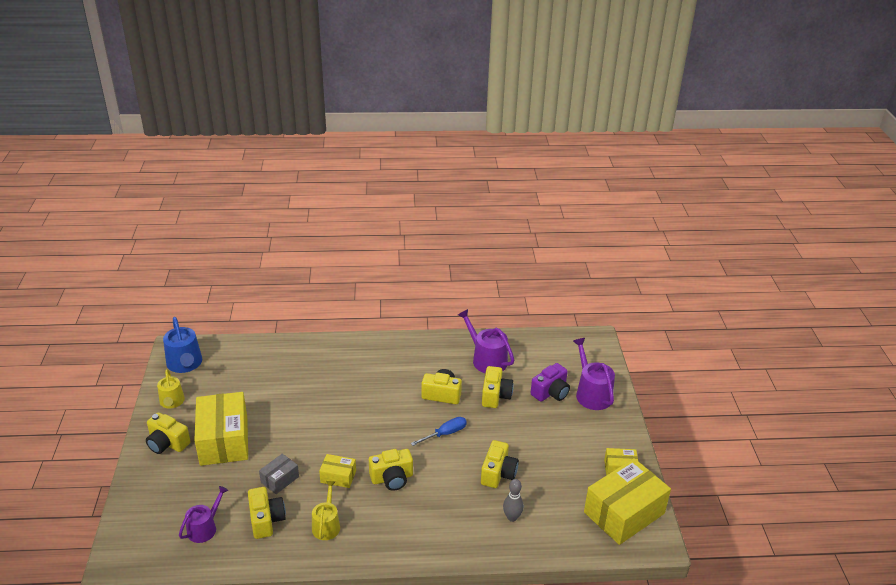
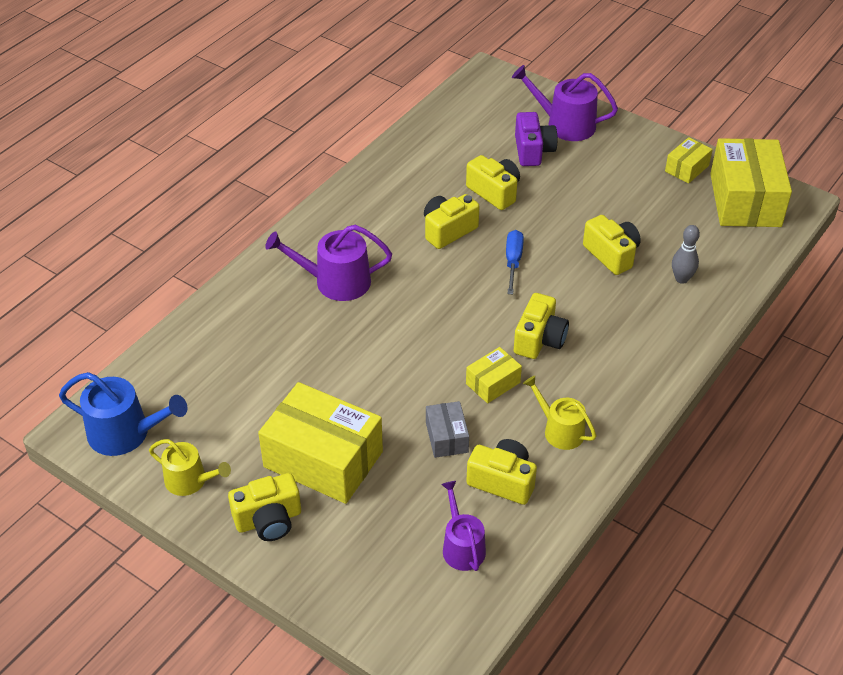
camera: 50 degrees left, 10 degrees up
purple watering can [458,309,514,373] -> purple watering can moved to [265,225,392,301]

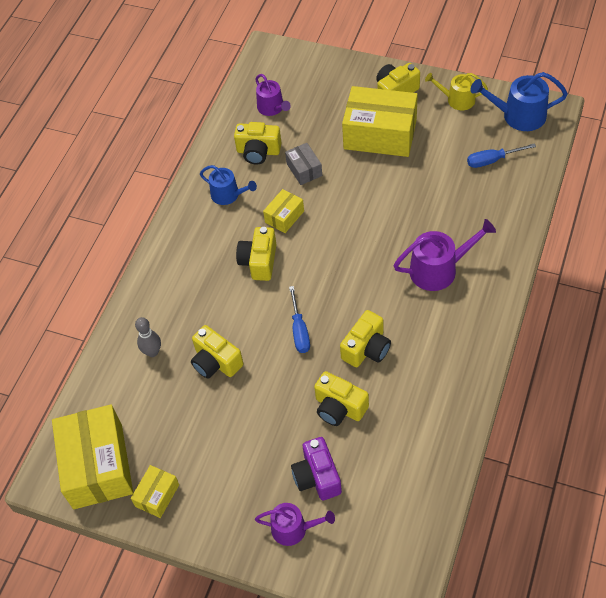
camera: 170 degrees right, 10 degrees up
purple watering can [512,65,618,141] -> purple watering can [255,503,335,546], size x0.66
yellow watering can [523,376,596,450] -> blue watering can [200,165,257,205]
none -> blue screwdriver [467,143,536,168]

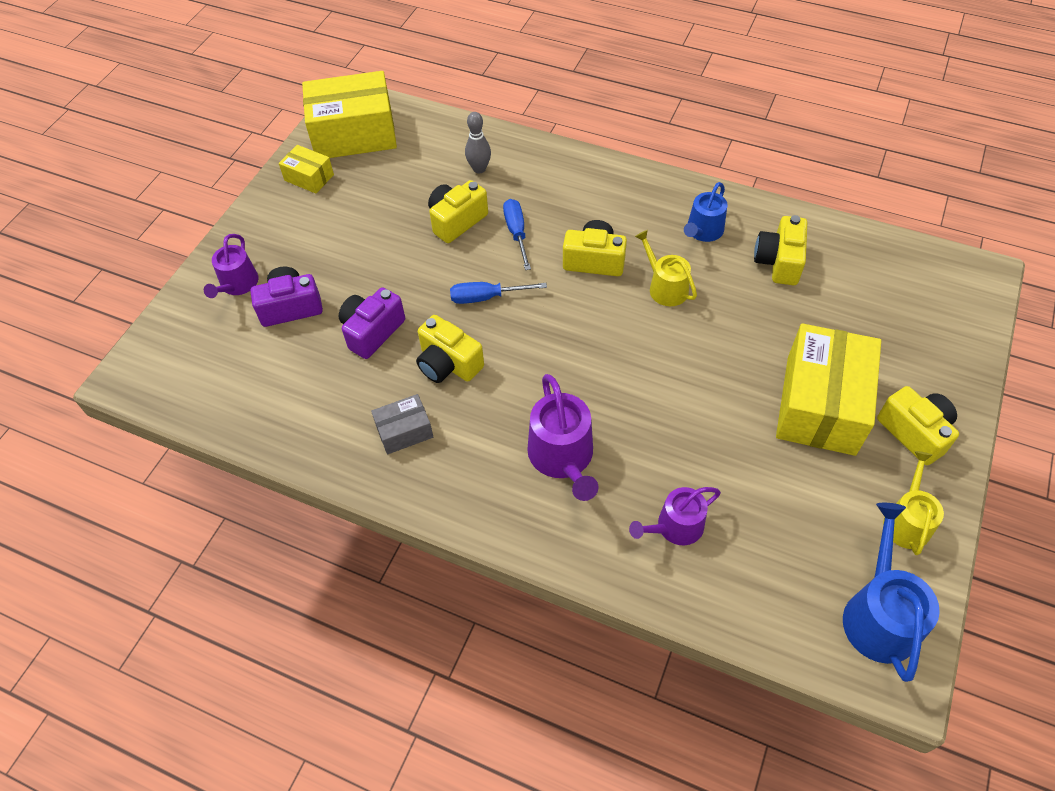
camera: 90 degrees right, 0 degrees up
purple watering can [255,74,291,116] -> purple watering can moved to [629,487,721,545]
yellow box [263,189,304,233] -> yellow watering can [635,230,697,306]
grey box [285,143,322,185] -> grey box moved to [371,394,433,454]
yellow camera [314,371,369,426] -> purple camera [339,287,405,359]
blue screwdriver [467,143,536,168] -> blue screwdriver moved to [503,199,531,270]

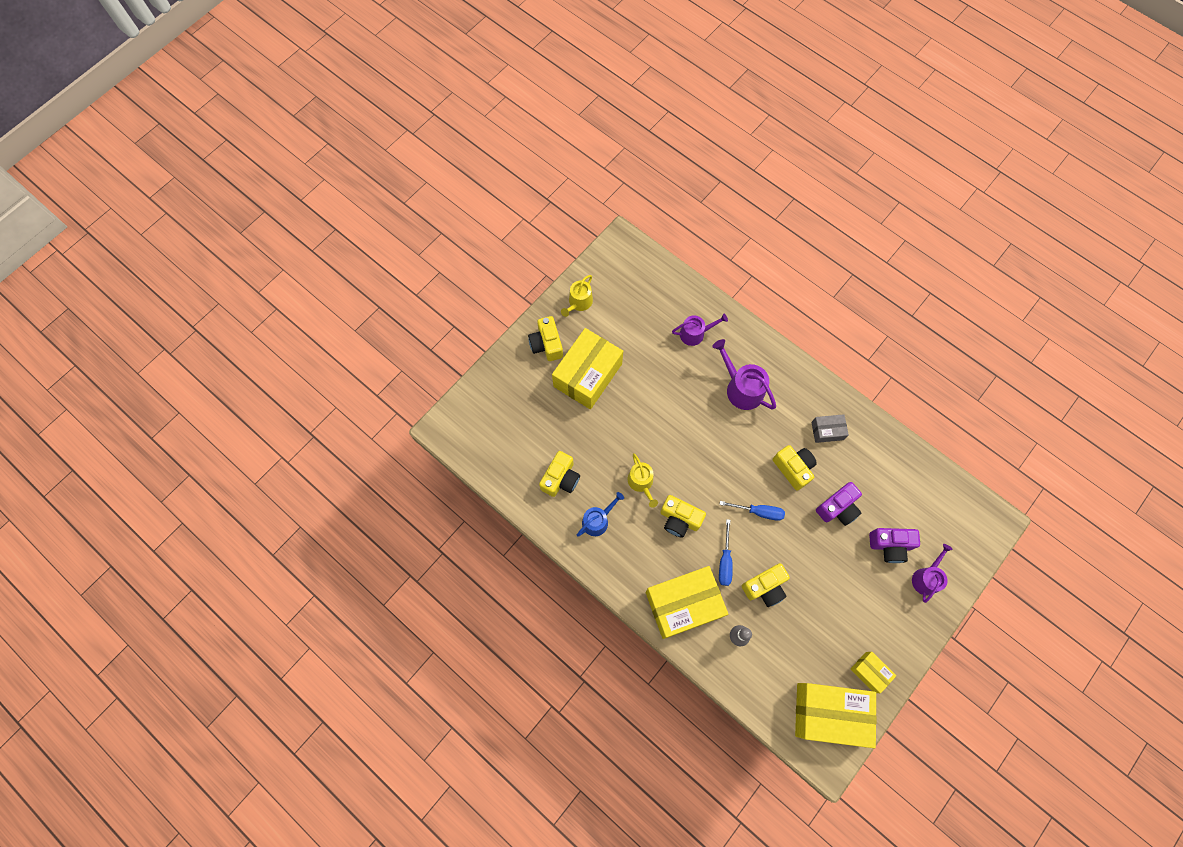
camera: 165 degrees left, 15 degrees up
purple watering can [527,374,598,501] -> purple watering can turned 45 degrees counterclockwise [712,339,776,410]
blue watering can [843,503,940,682] -> none
none -> yellow box [646,566,728,639]

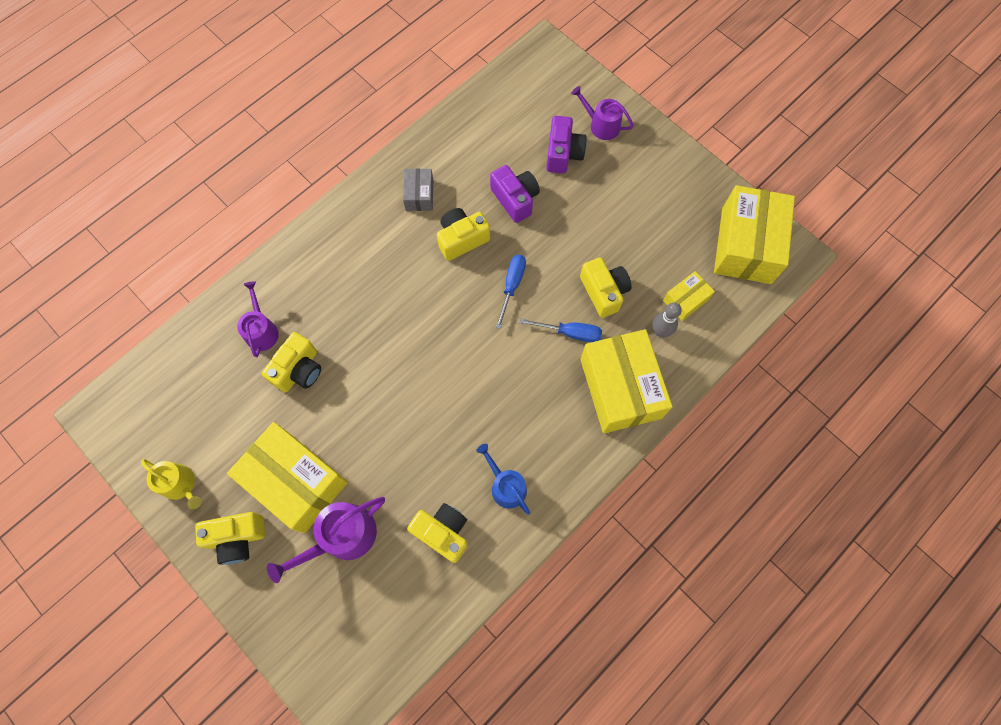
camera: 85 degrees left, 0 degrees up
yellow watering can [628,453,658,508] -> none
yellow camera [660,495,706,538] -> yellow camera moved to [262,332,321,392]
purple watering can [712,339,776,410] -> purple watering can moved to [267,497,385,583]
yellow box [851,652,896,693] -> yellow box moved to [663,271,715,321]

